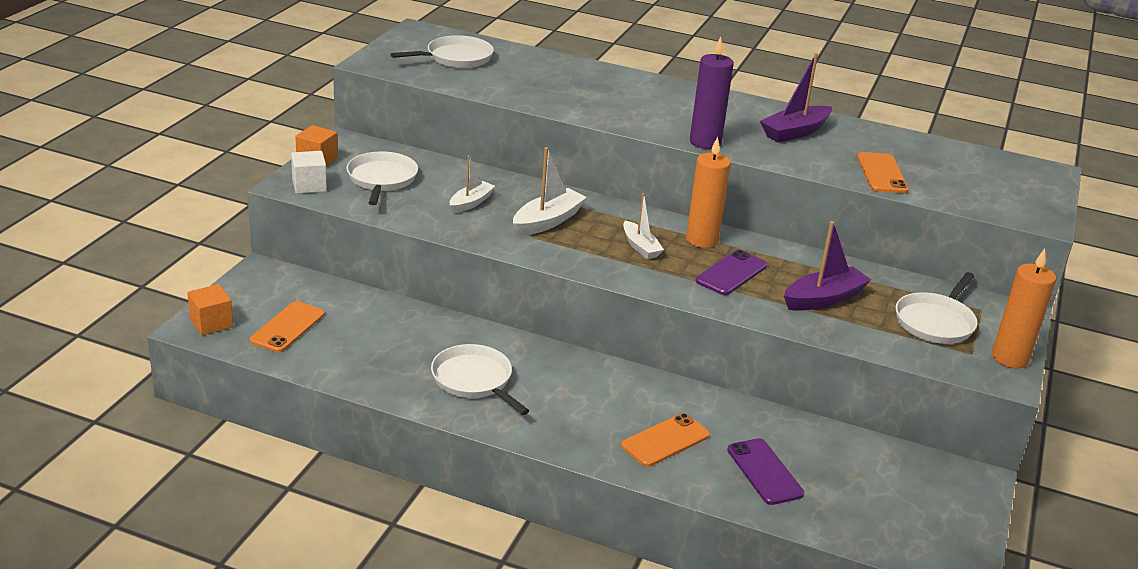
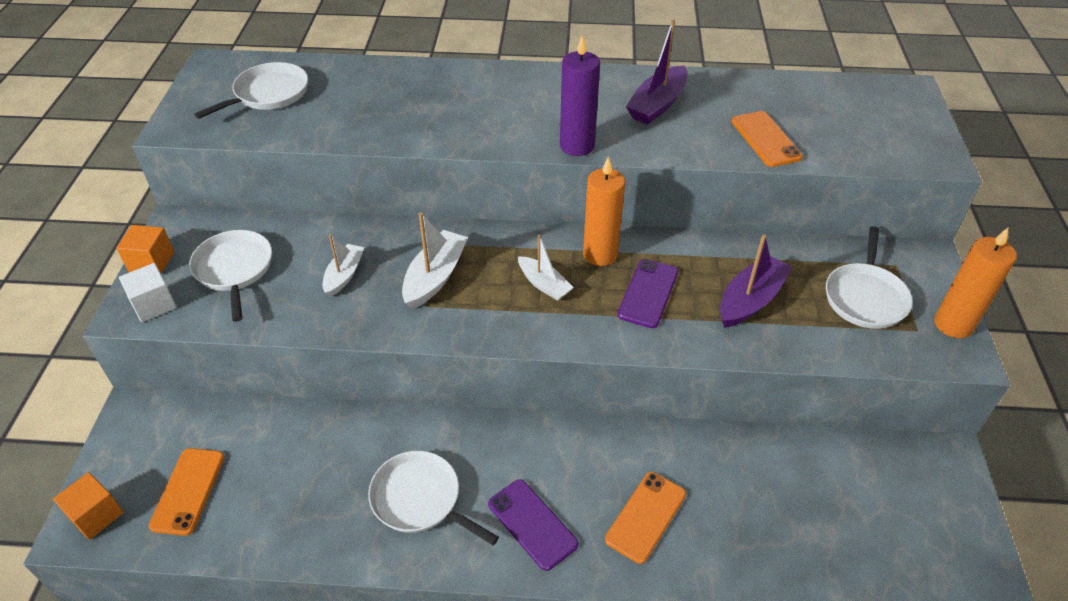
camera: 15 degrees left, 15 degrees up
purple phone [727,438,804,505] -> purple phone moved to [488,479,578,571]

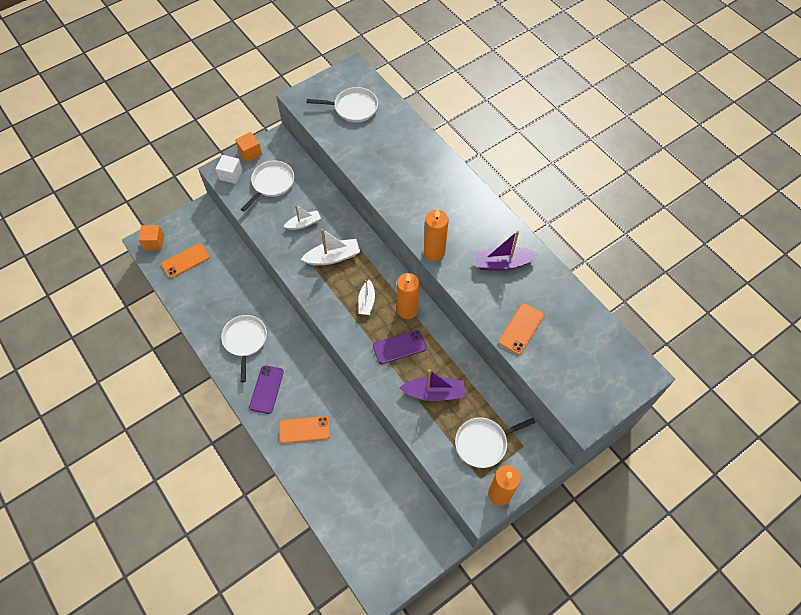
camera: 50 degrees right, 15 degrees up
purple candle [560,34,600,156] -> orange candle [424,209,449,261]

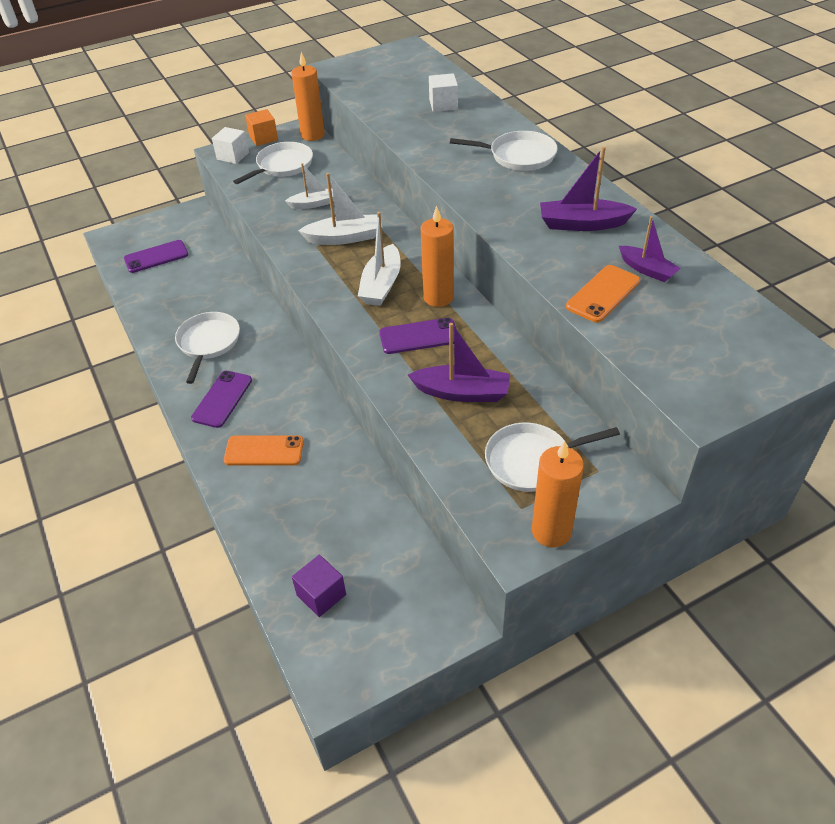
camera: 10 degrees right, 15 degrees down
orange cube [139,225,164,250] -> none
orange phone [161,243,209,278] -> purple phone [124,240,188,273]
white pan [307,87,378,122] -> white pan moved to [450,131,558,171]
white boat [358,280,375,315] -> white boat [358,212,401,306], size x1.52
orange candle [424,209,449,261] -> orange candle moved to [291,52,325,141]
none -> purple cube [292,555,346,617]
none -> white cube [429,73,458,112]
none -> purple boat [619,216,681,282]

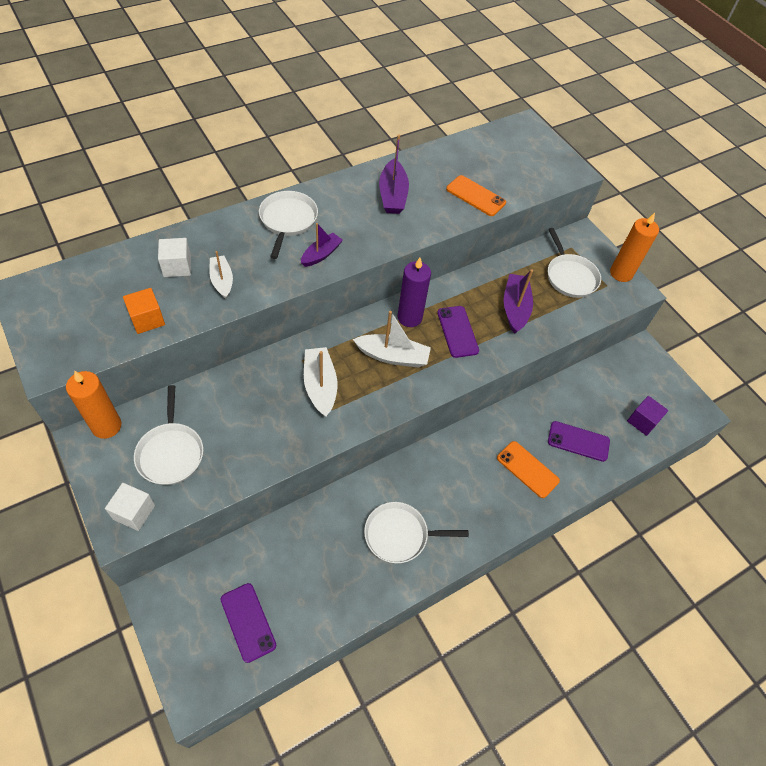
camera: 100 degrees left, 10 degrees up
purple phone [191,371,252,428] -> purple phone moved to [548,421,610,462]
orange phone [224,435,304,466] -> orange phone turned 45 degrees counterclockwise [497,441,560,498]
white pan [233,142,313,184] -> white pan turned 135 degrees counterclockwise [134,385,203,485]
orange cube [245,109,278,146] -> orange cube moved to [123,288,165,334]
white boat [285,163,334,209] -> white boat moved to [209,251,233,299]
orange candle [421,205,454,307] -> purple candle [397,258,431,327]
purple boat [619,216,681,282] -> purple boat moved to [301,223,343,267]

